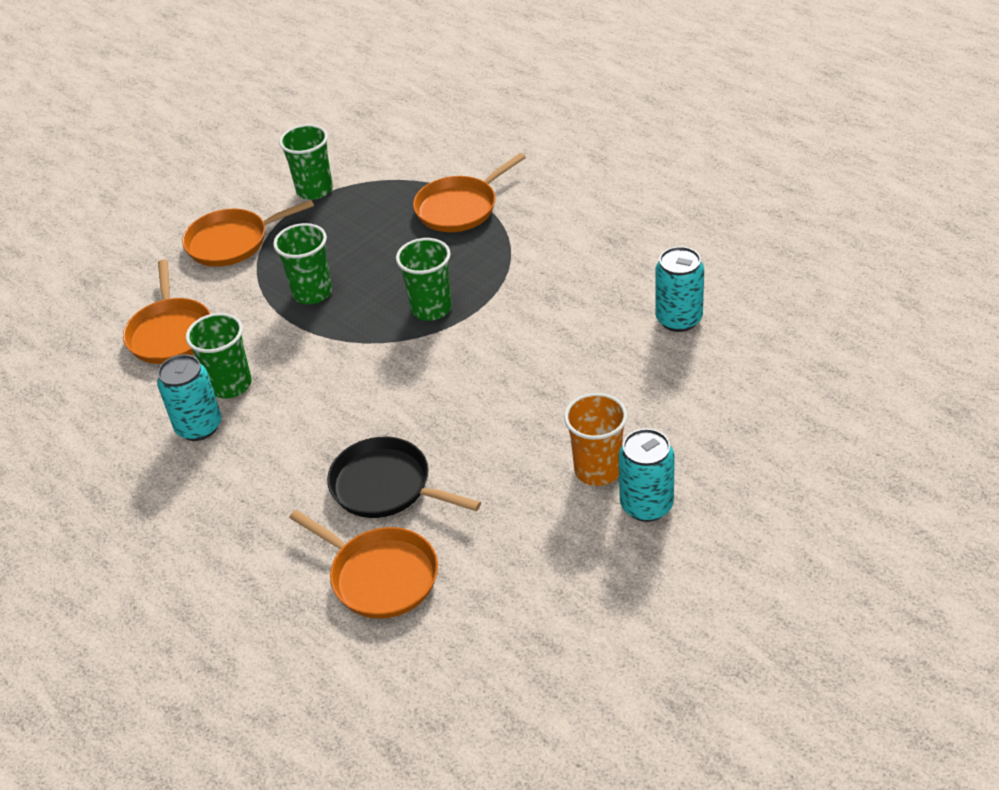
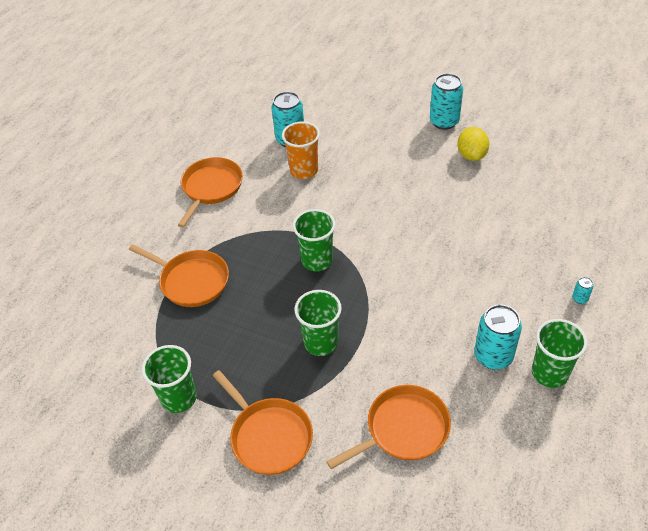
camera: 110 degrees left, 5 degrees up
green cup [186,313,252,398] -> green cup moved to [532,319,587,388]
orange pan [289,510,438,619] -> orange pan moved to [178,157,243,228]
black pan [327,437,481,518] -> none
orange cup [564,393,627,486] -> orange cup moved to [282,121,320,179]
none -> yellow lemon [457,127,489,161]
none -> turquoise can [572,277,593,304]

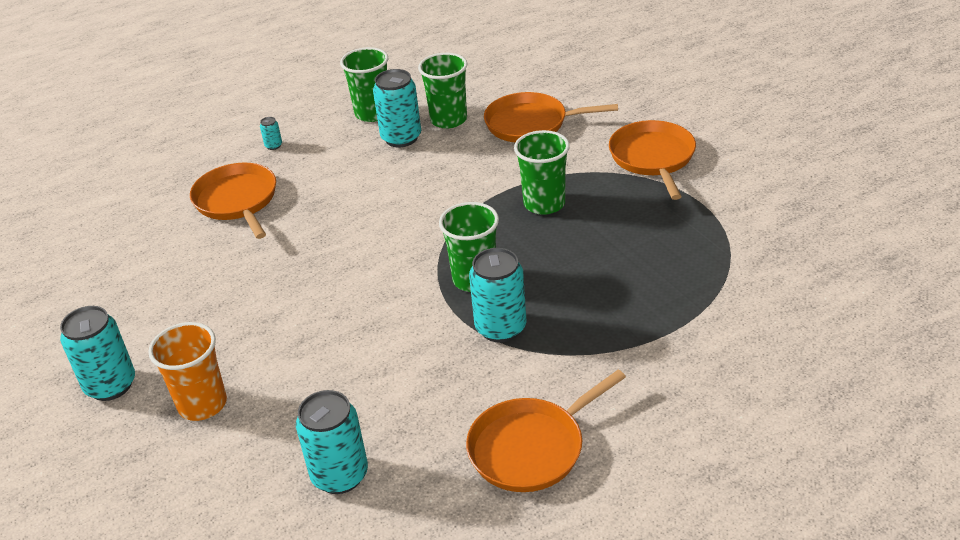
camera: 145 degrees left, 10 degrees down
orange pan [129,244,229,307] -> orange pan moved to [190,163,276,239]
green cup [142,345,197,413] -> green cup moved to [418,53,468,129]
orange cup [282,121,320,179] -> orange cup moved to [148,322,227,421]
yellow lemon [457,127,489,161] -> none
none -> turquoise can [469,248,527,343]

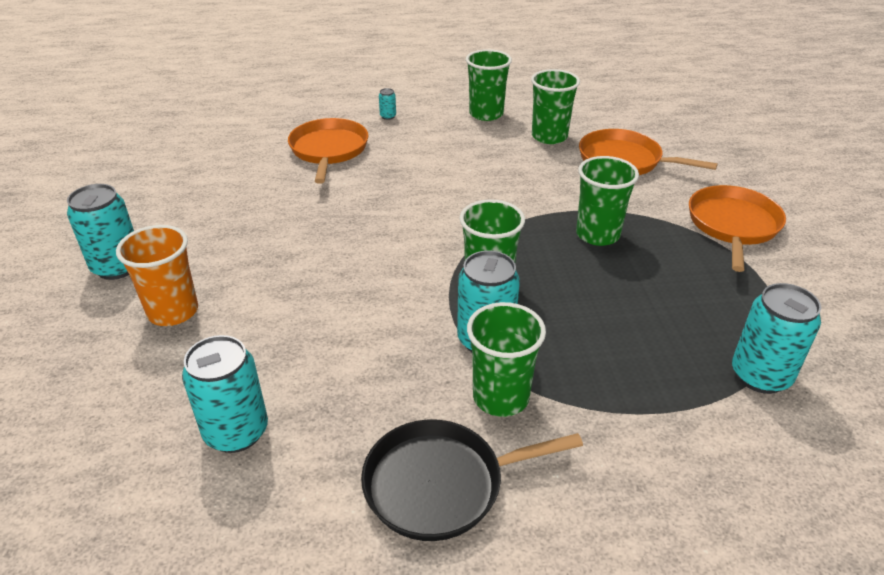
camera: 20 degrees right, 0 degrees up
turquoise can [373,69,421,147] -> turquoise can moved to [732,283,821,394]
orange pan [466,370,626,492] -> black pan [361,419,583,541]
none -> green cup [467,302,546,417]

